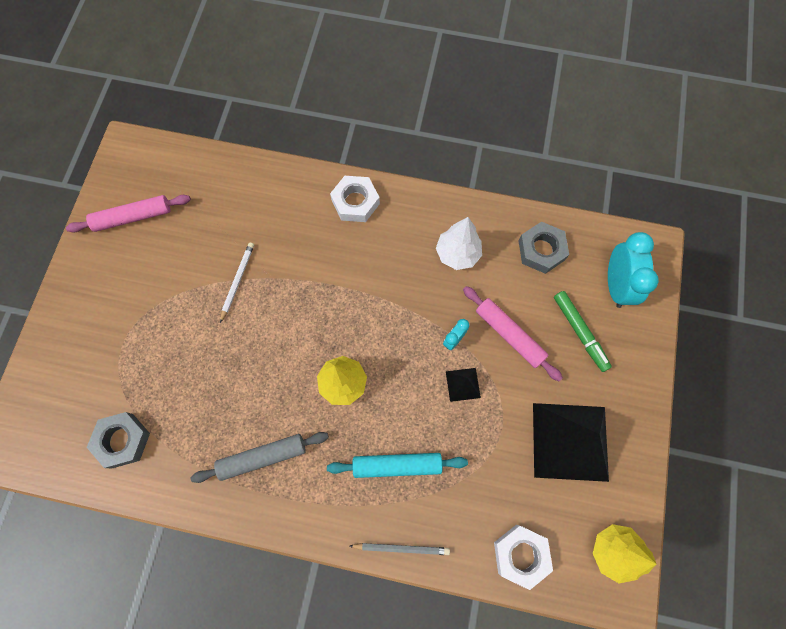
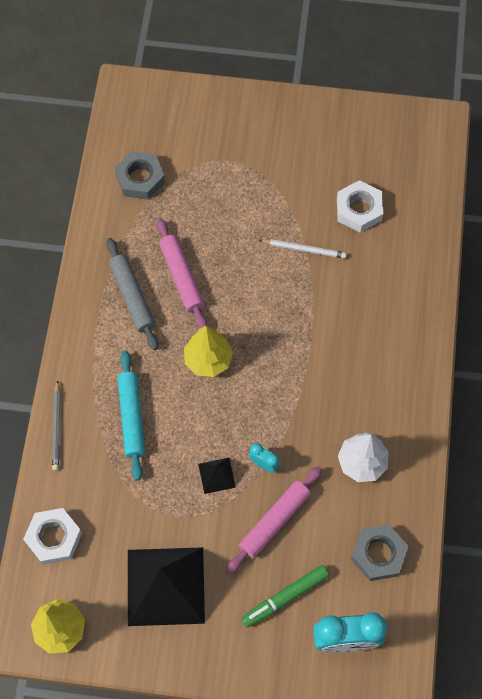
camera: 85 degrees right, 5 degrees down
pink rolling pin [66,195,191,232] -> pink rolling pin moved to [157,218,207,328]
white nut [330,176,380,222] -> white nut moved to [337,180,383,232]

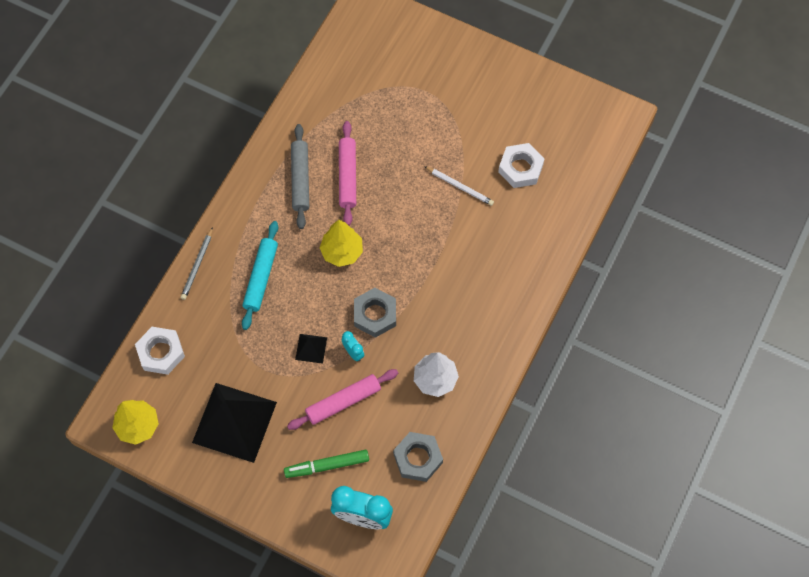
camera: 20 degrees right, 0 degrees up
grey nut [115,151,165,200] -> grey nut moved to [354,288,396,338]

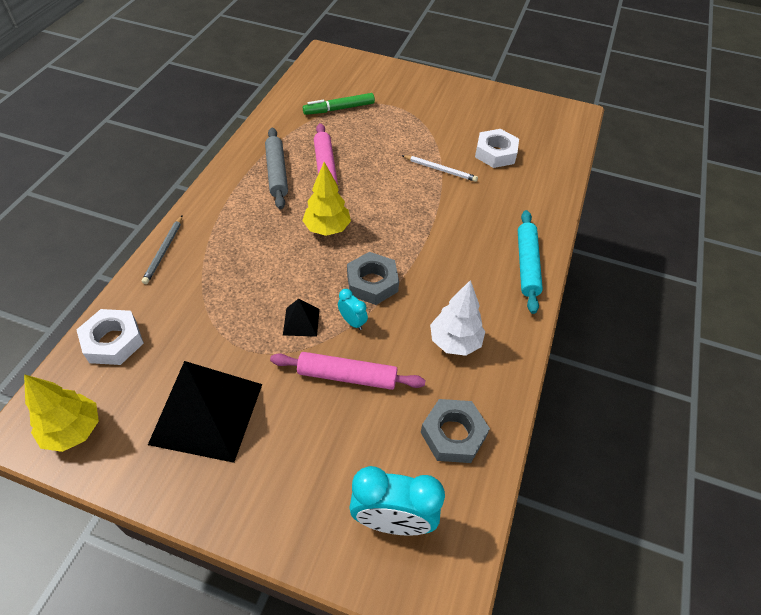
camera: 10 degrees left, 15 degrees down
turquoise rolling pin [242,221,278,330] -> turquoise rolling pin moved to [518,210,543,314]
green marker [284,450,369,478] -> green marker moved to [303,93,375,115]
pink rolling pin [287,369,398,430] -> pink rolling pin turned 45 degrees clockwise [270,352,426,390]

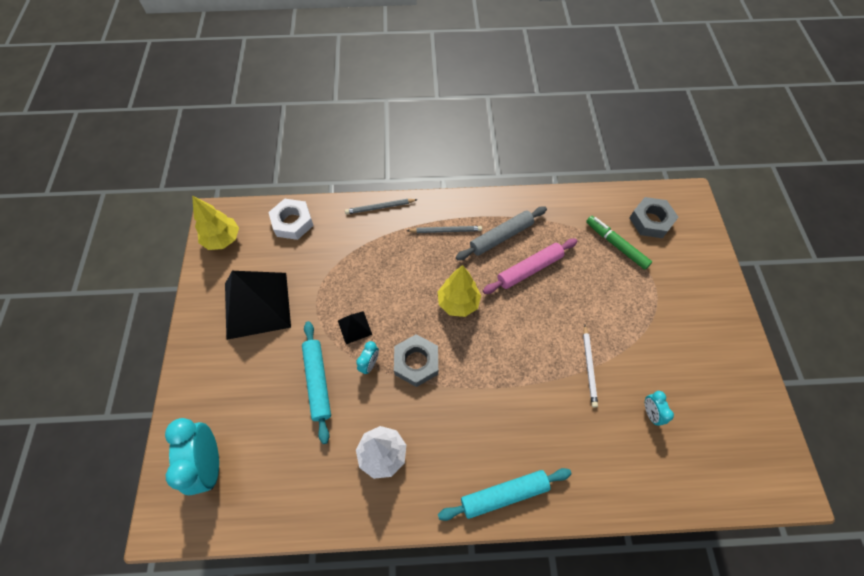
camera: 70 degrees right, 10 degrees up
pink rolling pin [270,352,426,390] -> turquoise rolling pin [302,321,331,444]
grey nut [421,399,490,463] -> grey nut moved to [630,197,678,238]
white nut [475,129,519,168] -> turquoise clock [645,391,674,426]
none -> grey pencil [407,226,482,233]

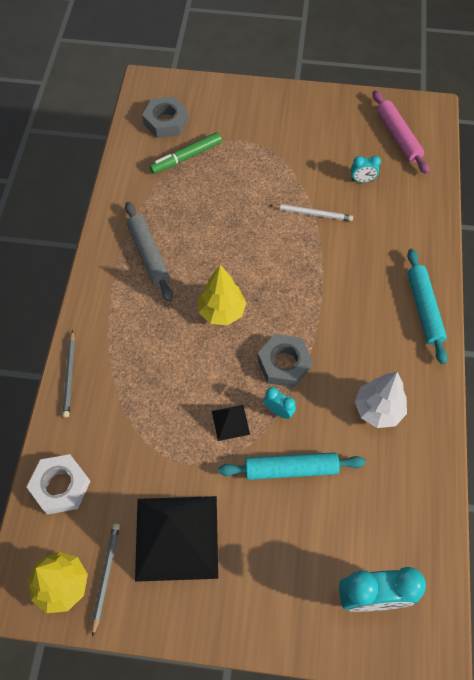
camera: 80 degrees left, 0 degrees up
grey pencil [407,226,482,233] -> grey pencil moved to [92,523,120,637]
pink rolling pin [483,238,578,294] -> pink rolling pin moved to [373,90,430,174]

